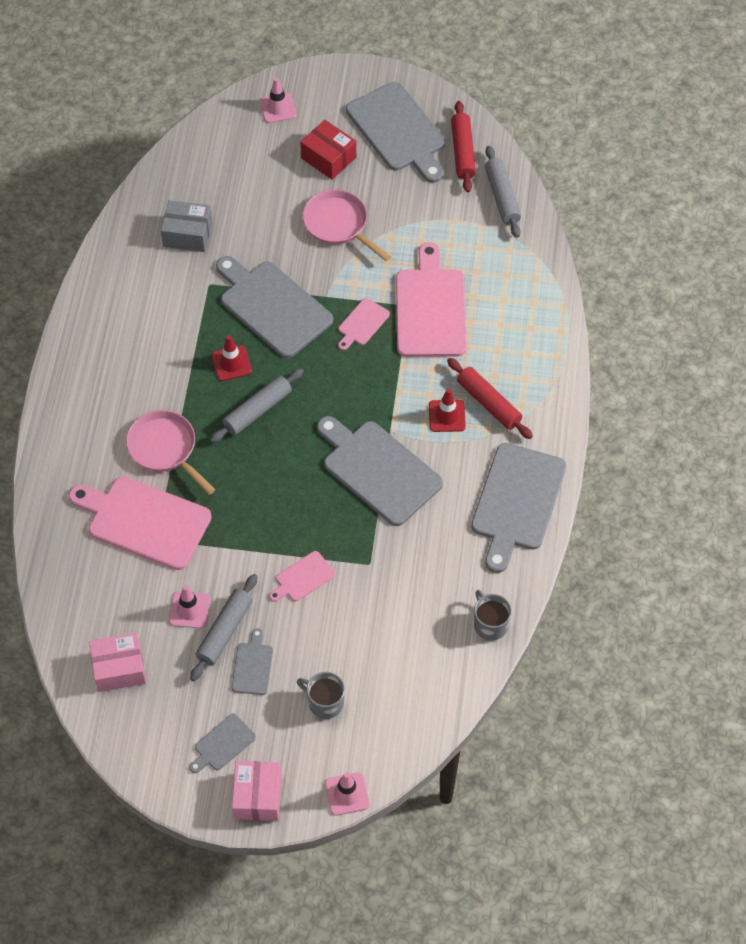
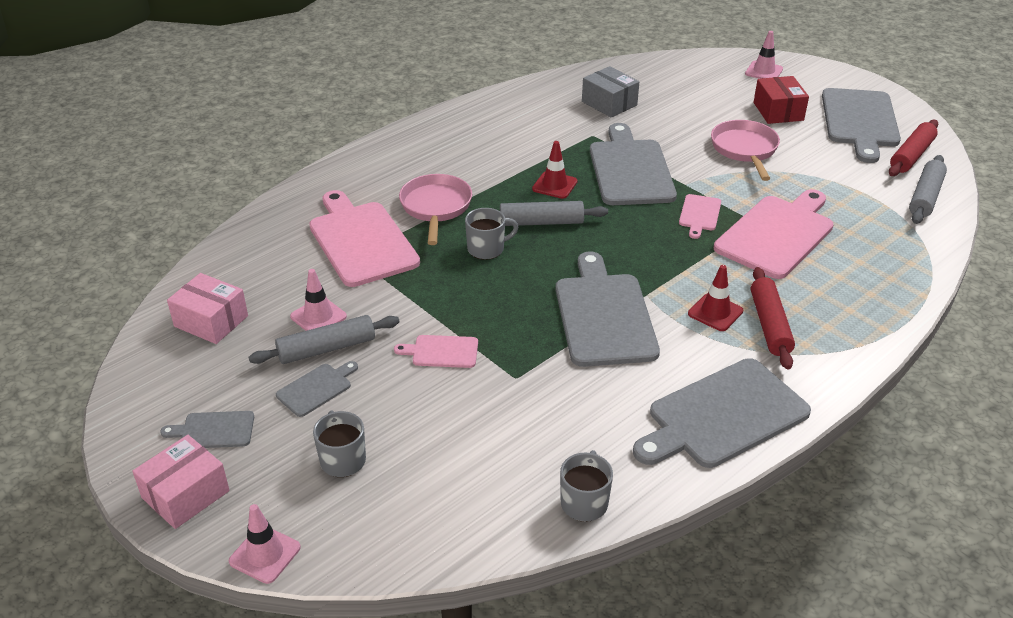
camera: 40 degrees right, 20 degrees down
pink cutting board [338,298,390,350] -> pink cutting board turned 60 degrees counterclockwise [679,194,721,239]
none -> grey mug [465,208,519,260]

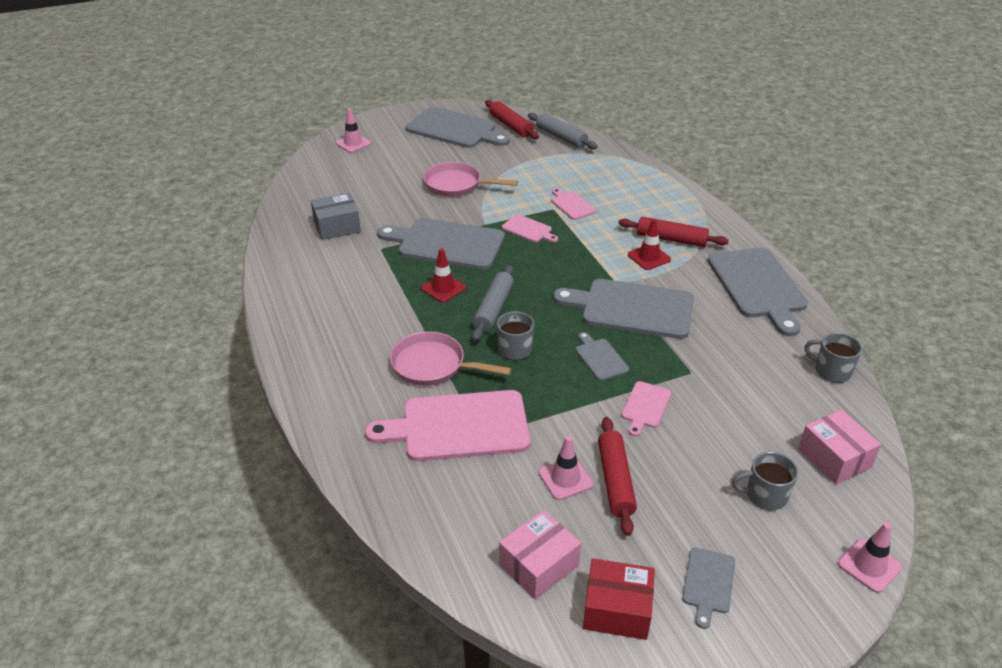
camera: 70 degrees left, 0 degrees up
pink box [132,435,230,529] -> pink box moved to [798,410,881,485]
grey rolling pin [249,315,400,364] -> red rolling pin [598,417,637,536]
grey cutting board [276,361,358,417] -> grey cutting board moved to [576,332,629,381]
pink cutting board [714,189,834,279] -> pink cutting board [551,188,596,220], size x0.47
red box [754,76,809,124] -> red box moved to [583,558,655,640]

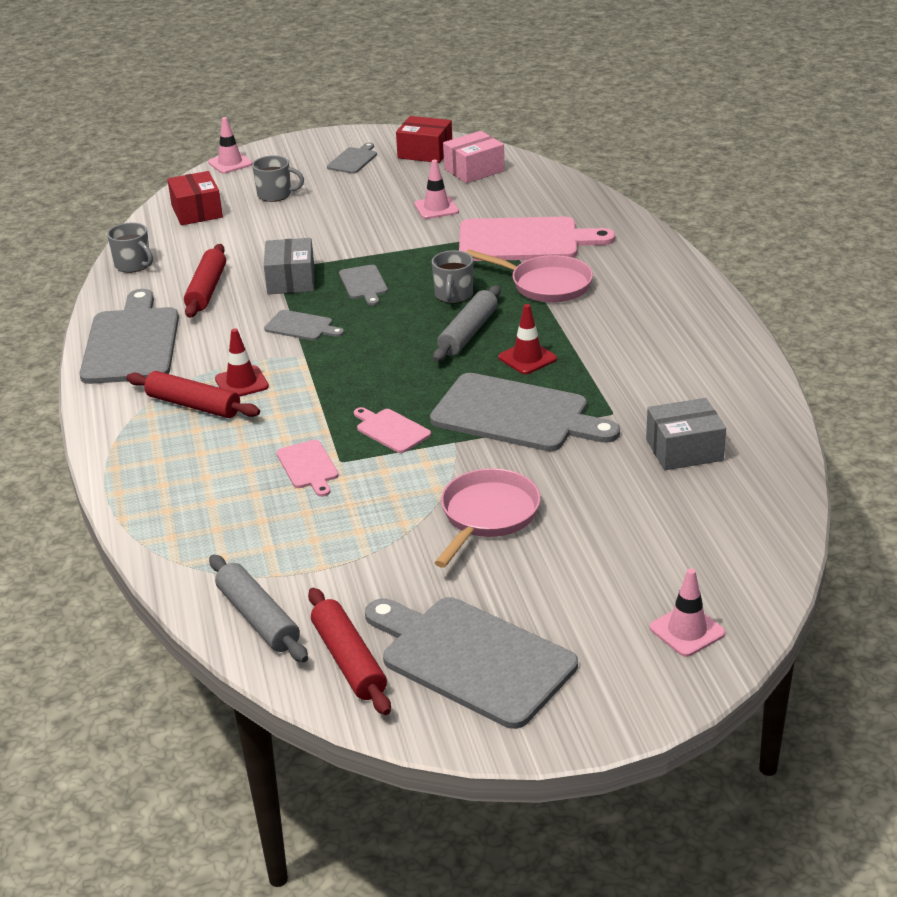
camera: 170 degrees left, 5 degrees down
pink pan [423,162,518,197] -> pink pan turned 90 degrees counterclockwise [434,468,541,568]
grey cutting board [553,279,694,339] -> grey cutting board [264,310,344,341], size x0.47
red rolling pin [598,417,637,536] -> red rolling pin moved to [184,244,226,318]
pink cutting board [621,381,671,437] -> none
pink box [798,410,881,485] -> red box [167,171,223,225]
none -> grey box [264,238,314,294]

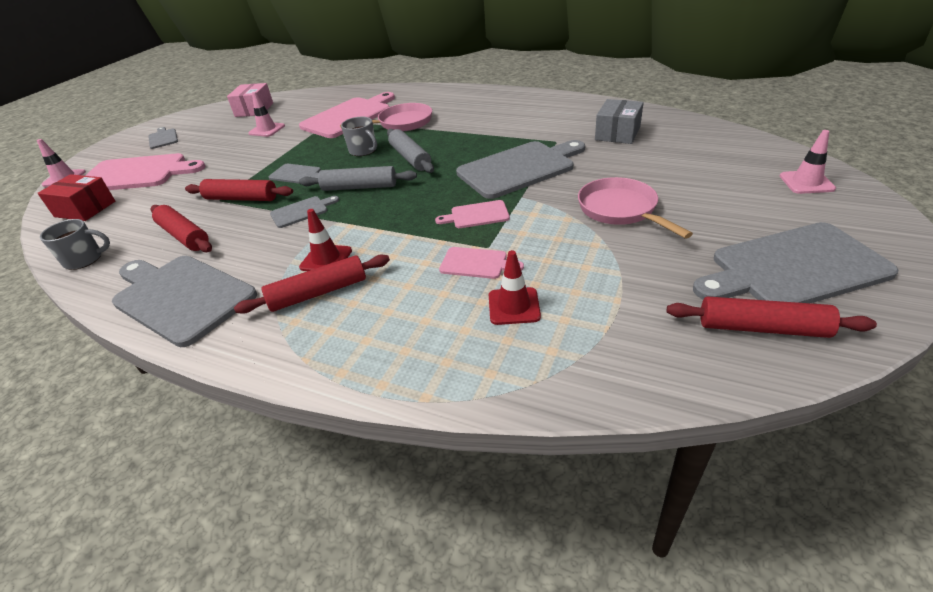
camera: 50 degrees left, 5 degrees up
grey rolling pin [209,555,308,662] -> grey rolling pin moved to [299,166,417,191]
grey mug [252,155,304,202] -> pink cutting board [85,153,205,190]
grey box [264,238,314,294] -> red rolling pin [185,179,293,201]
red box [396,116,452,163] -> none
red traffic cone [498,304,557,374] -> red traffic cone moved to [489,250,541,325]

